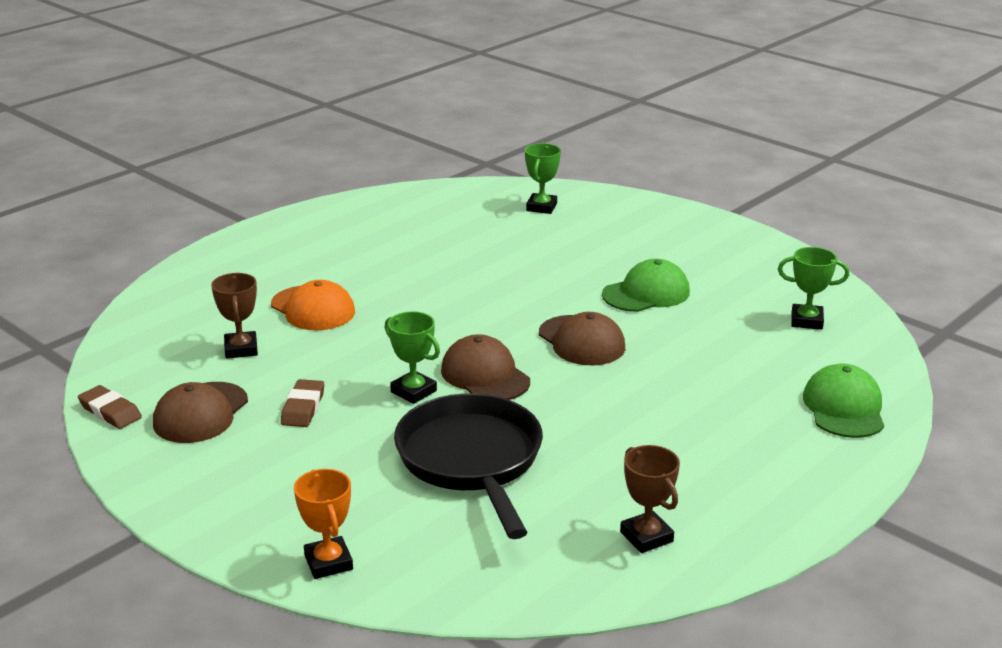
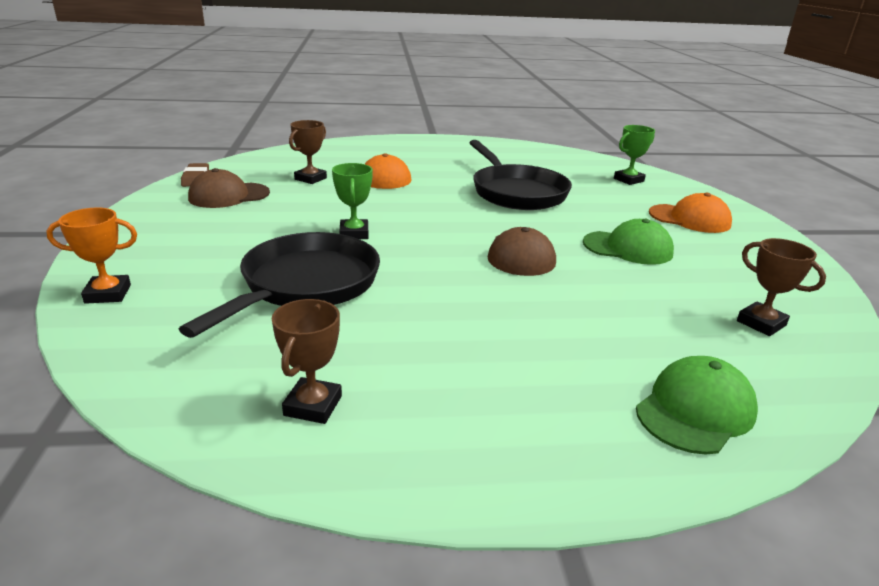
camera: 40 degrees right, 0 degrees up
brown eraser [281,379,324,427] -> none
orange trophy [294,469,353,579] -> orange trophy turned 60 degrees clockwise [46,208,137,304]
brown cap [441,334,530,400] -> none
green trophy [778,247,849,330] -> brown trophy [737,238,826,336]
none -> black pan [469,140,572,210]
none -> orange cap [649,193,732,233]

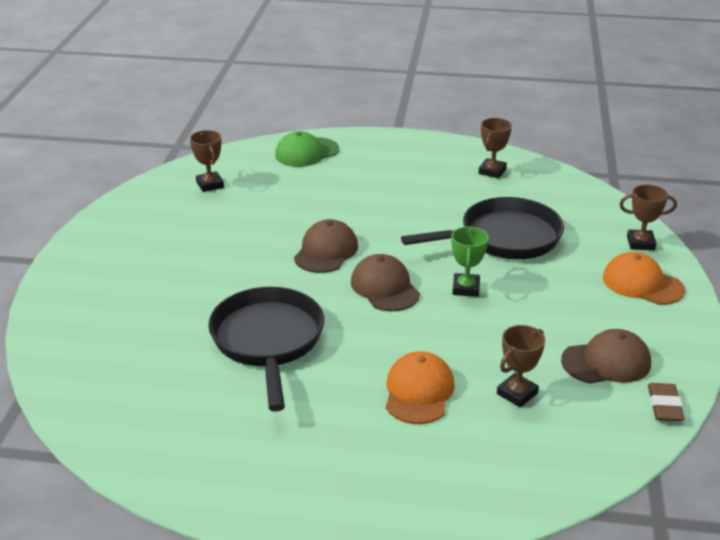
camera: 165 degrees left, 5 degrees up
orange trophy [46,208,137,304] -> brown trophy [620,184,677,250]
black pan [179,232,380,338] -> black pan turned 150 degrees counterclockwise [401,197,564,259]
green cap [583,219,674,265] -> none
green trophy [614,125,655,185] -> none
orange cap [649,193,732,233] -> orange cap moved to [603,252,685,305]
none -> brown cap [351,254,420,311]

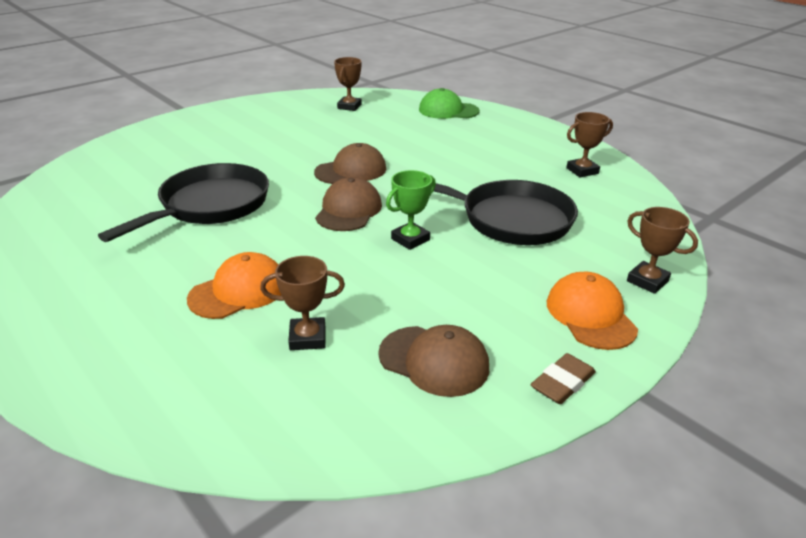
camera: 40 degrees right, 0 degrees up
brown eraser [648,383,685,421] -> brown eraser moved to [531,353,596,404]

